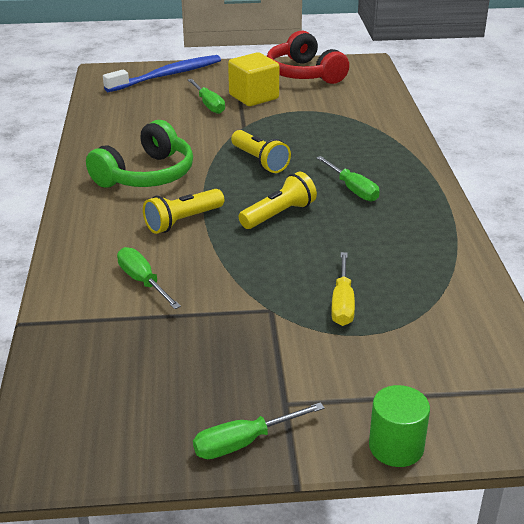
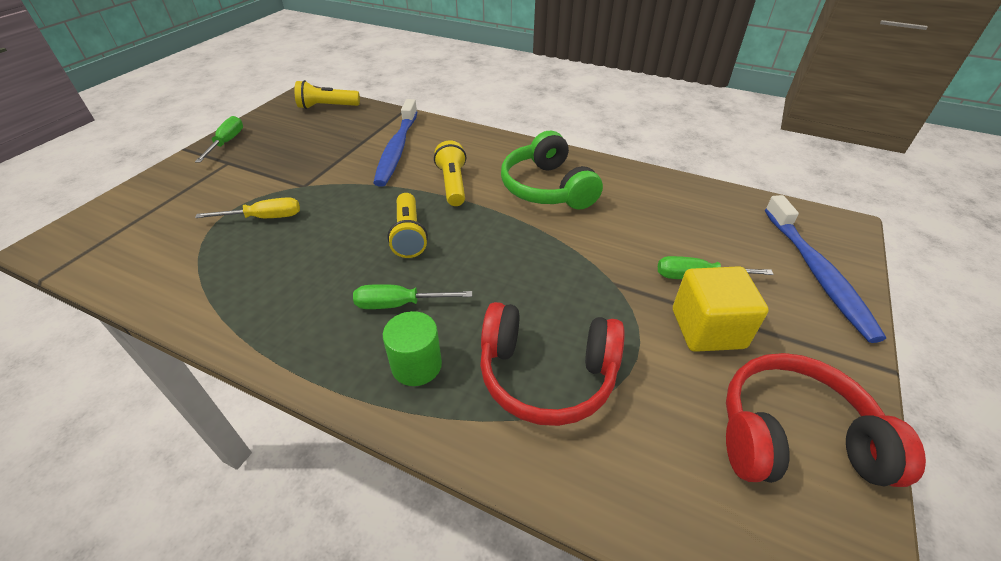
camera: 120 degrees right, 10 degrees up
green screwdriver [117,247,181,309] -> blue toothbrush [373,99,417,187]
yellow flashlight [231,130,291,173] -> yellow flashlight moved to [294,80,360,109]
yellow screwdriver [331,252,355,326] -> yellow screwdriver turned 135 degrees clockwise [195,197,300,218]
green cylinder [369,385,430,467] -> green cylinder moved to [383,311,442,386]
none -> red headphones [480,302,625,426]

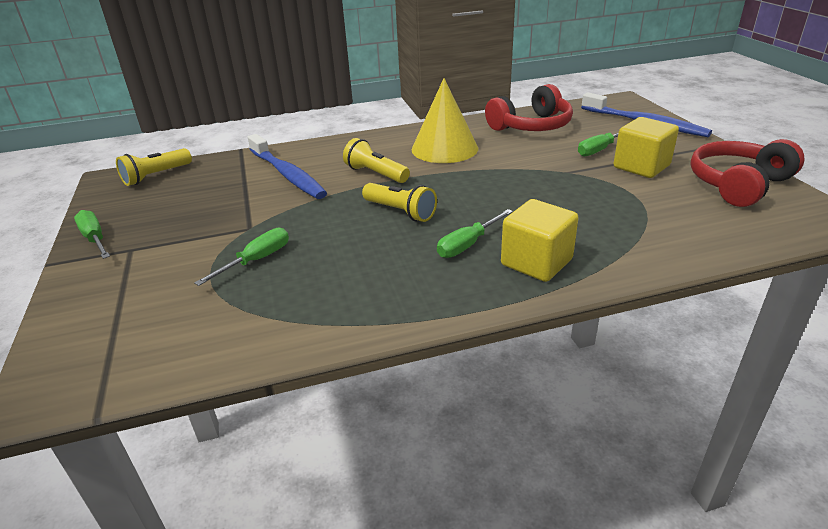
camera: 40 degrees left, 10 degrees down
yellow screwdriver [195,197,300,218] -> green screwdriver [194,228,289,286]
green cylinder [383,311,442,386] -> yellow cube [501,199,579,282]
red headphones [480,302,625,426] -> red headphones moved to [485,84,573,131]
green headphones [501,131,603,210] -> yellow cone [412,78,478,163]

